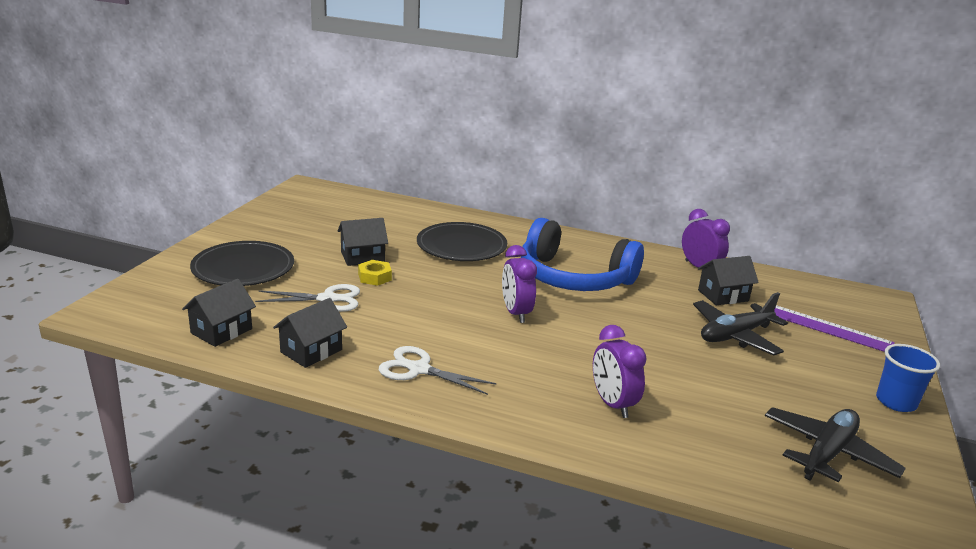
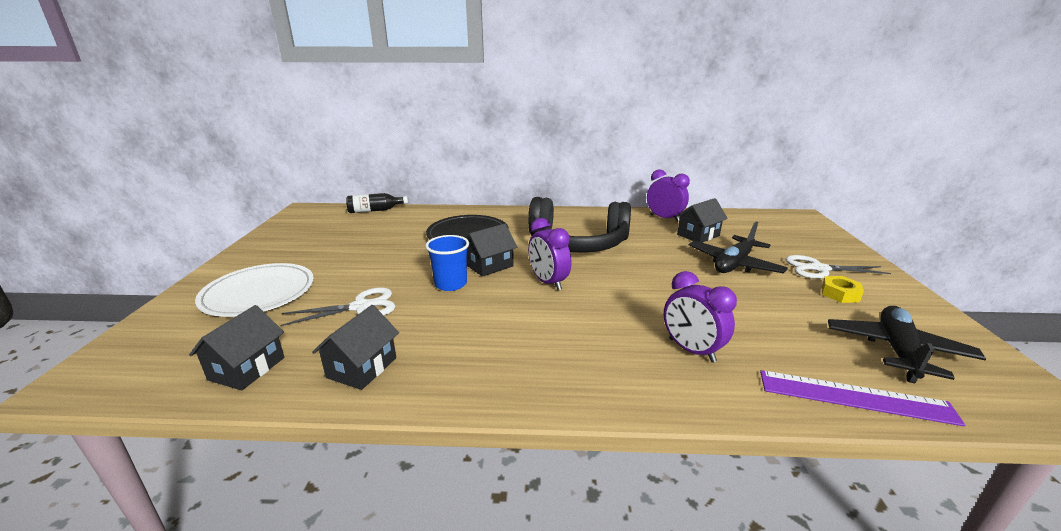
camera: 15 degrees left, 0 degrees up
black plate [190,241,294,286] -> white plate [195,263,314,317]
black house [338,218,388,266] -> black house moved to [466,224,517,277]
yellow nut [358,260,392,286] -> yellow nut moved to [821,276,864,303]
white scissors [379,346,496,395] -> white scissors moved to [785,255,891,279]
blue headphones [521,218,644,291] -> black headphones [528,197,631,252]
purple ruler [774,305,895,352] -> purple ruler moved to [760,370,965,426]
blue cup [876,344,940,412] -> blue cup moved to [425,235,469,291]
none -> black bottle [346,193,408,213]

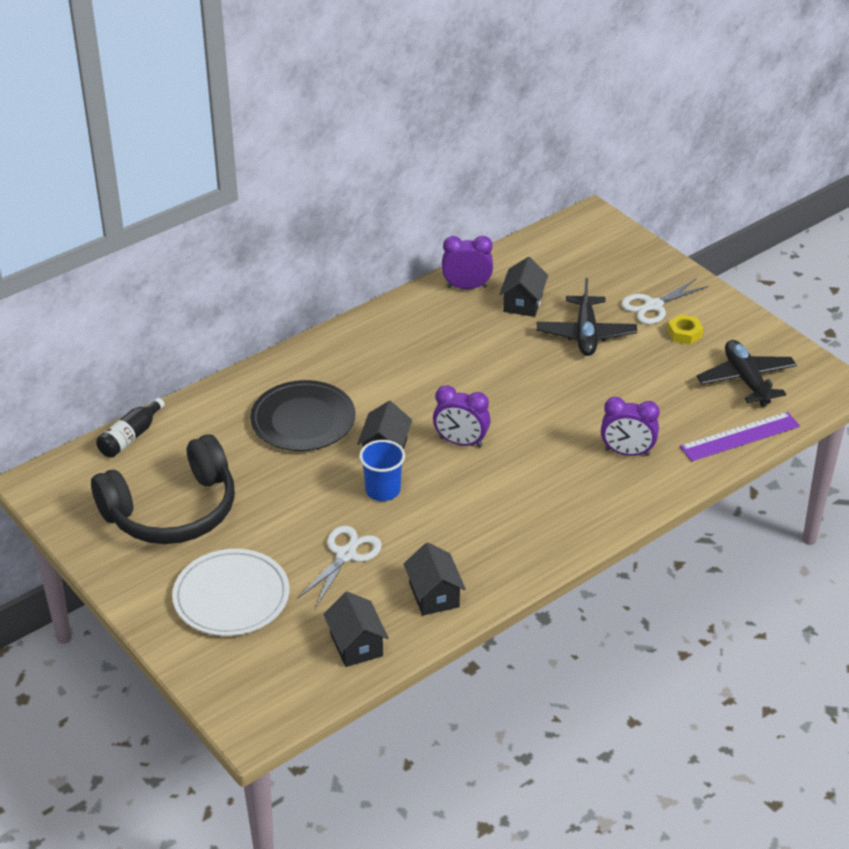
camera: 40 degrees left, 15 degrees up
black headphones [528,197,631,252] -> black headphones moved to [91,434,235,544]

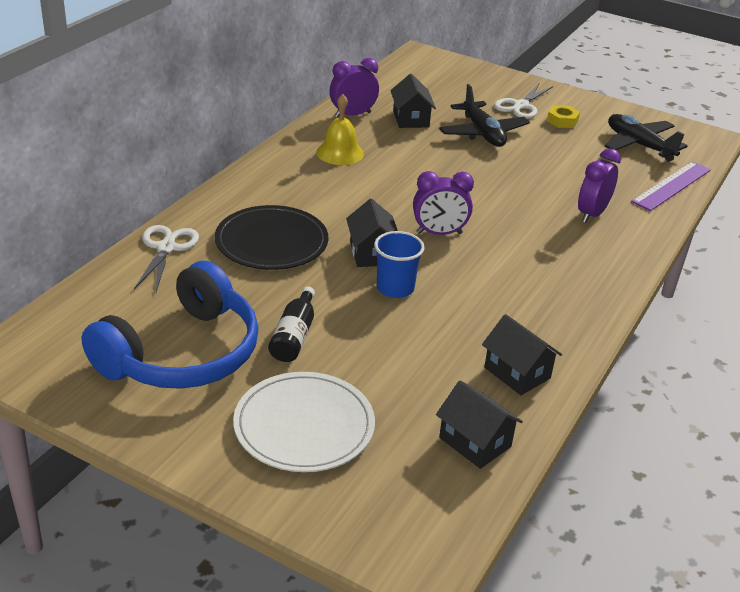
camera: 25 degrees left, 5 degrees down
black headphones [91,434,235,544] -> blue headphones [82,261,259,389]
black bottle [96,398,165,458] -> black bottle moved to [268,286,315,362]
white scissors [298,526,382,607] -> white scissors moved to [134,225,199,292]
purple clock [601,397,660,456] -> purple clock turned 135 degrees clockwise [578,148,621,223]
none -> yellow bell [316,94,364,165]

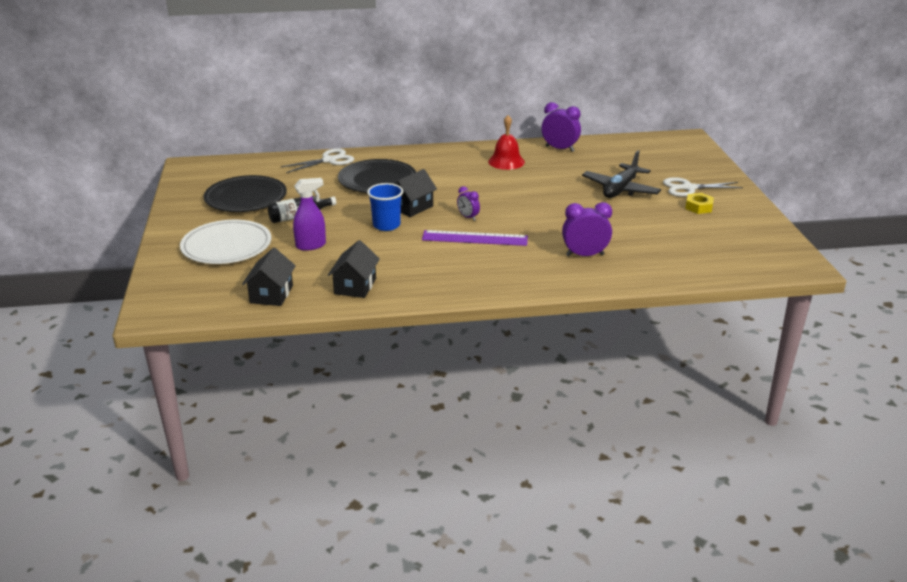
camera: 55 degrees right, 5 degrees down
blue headphones [82,261,259,389] -> black plate [204,175,287,212]
yellow bell [316,94,364,165] -> red bell [488,115,525,170]
black house [390,74,436,128] -> none
purple clock [413,171,474,235] -> purple clock [457,186,480,221], size x0.58
black plane [605,114,688,162] -> none
purple ruler [631,161,711,211] -> purple ruler moved to [422,230,528,246]
none -> purple spray bottle [293,178,326,251]

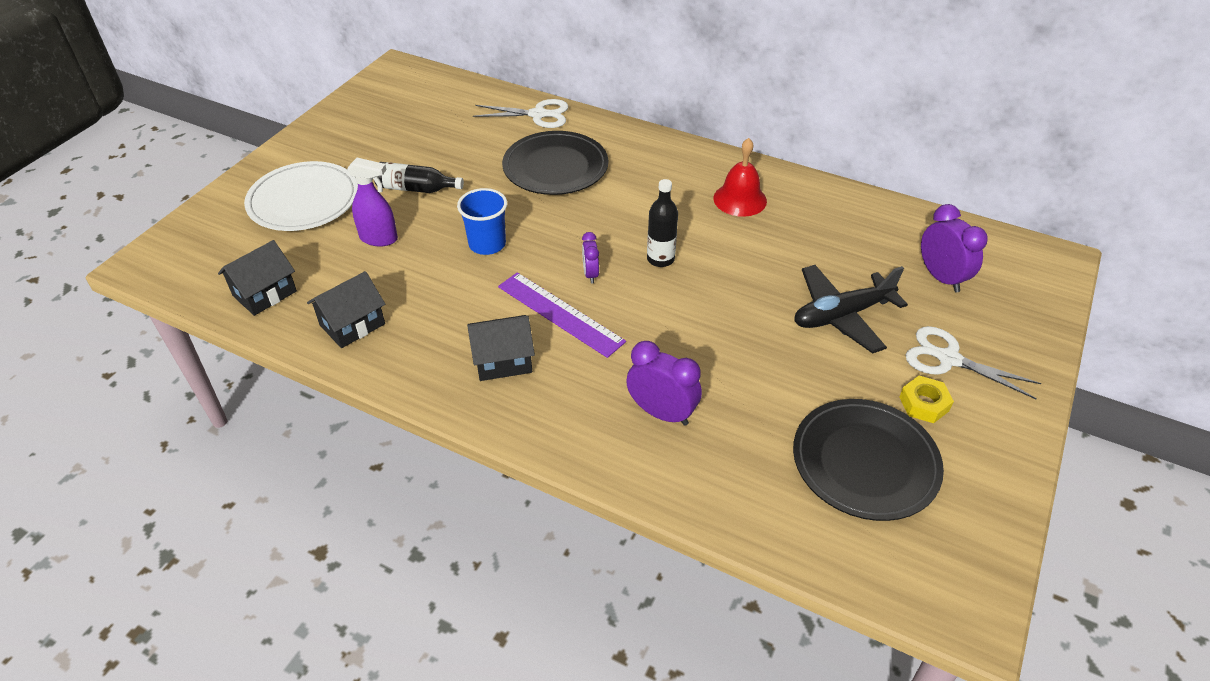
camera: 35 degrees right, 15 degrees up
black plate [204,175,287,212] -> black plate moved to [793,399,944,521]
black house [394,169,437,217] -> black house moved to [467,315,535,381]
purple clock [542,102,581,152] -> purple clock moved to [921,204,988,293]
none -> black bottle [647,179,678,267]

